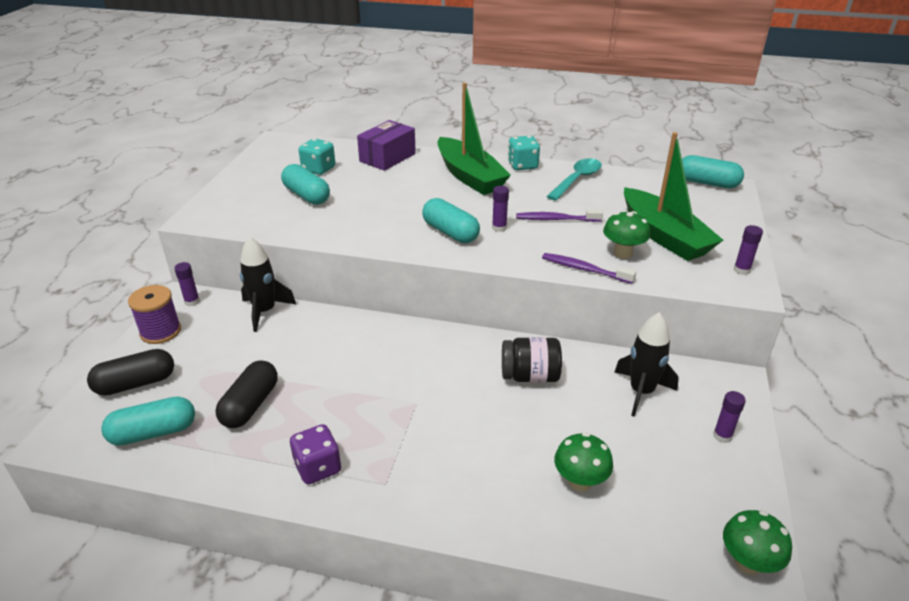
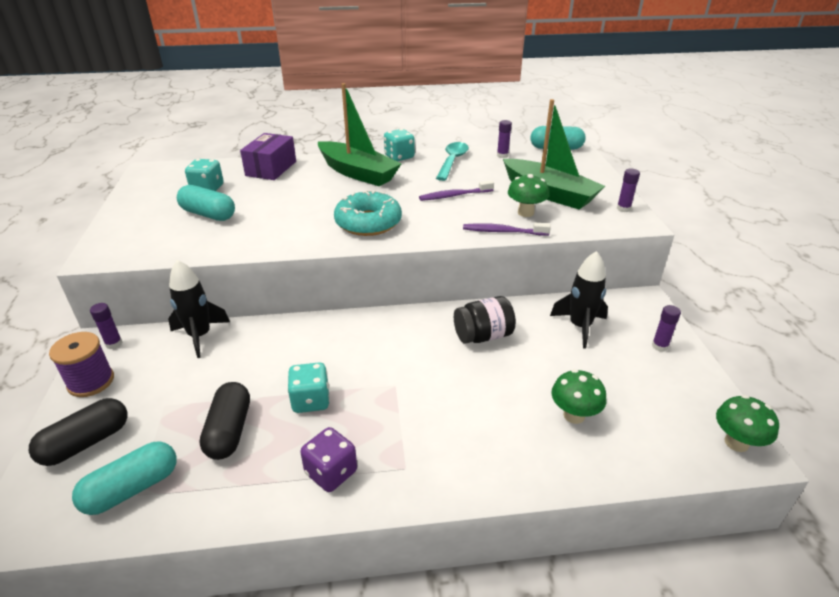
camera: 20 degrees left, 0 degrees up
turquoise capsule [422,198,480,243] -> turquoise donut [334,190,402,236]
purple glue stick [492,186,509,232] -> purple glue stick moved to [497,120,512,158]
none -> turquoise dice [287,363,330,413]

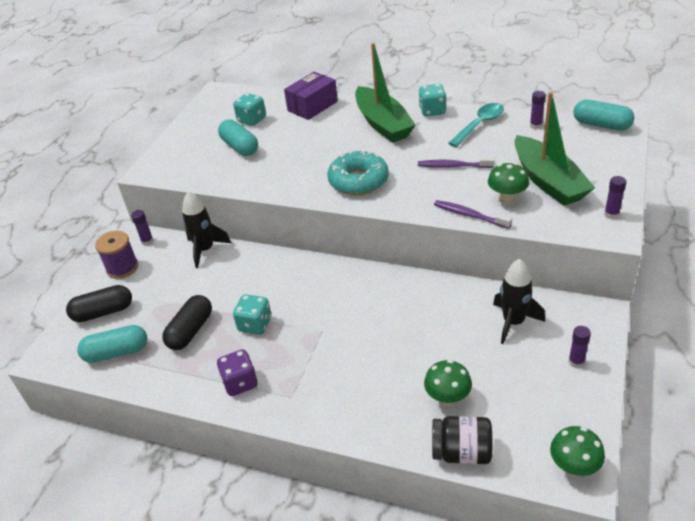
camera: 30 degrees right, 5 degrees up
black jar [454,296,516,344] -> black jar moved to [432,416,492,464]

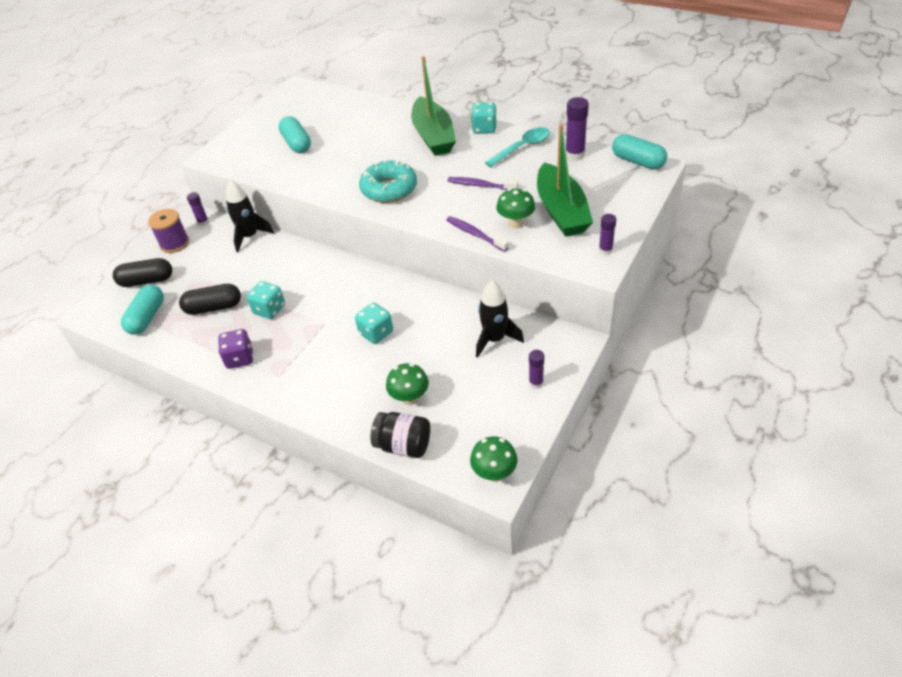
camera: 10 degrees right, 5 degrees up
turquoise capsule [77,325,147,363] -> turquoise capsule turned 75 degrees counterclockwise [121,285,164,335]
black capsule [162,295,212,350] -> black capsule turned 45 degrees clockwise [179,284,241,315]
turquoise dice [233,93,266,126] -> turquoise dice moved to [355,303,393,344]
purple box [284,72,338,120] -> none
purple glue stick [530,91,546,129] -> purple glue stick [566,97,589,160], size x1.64

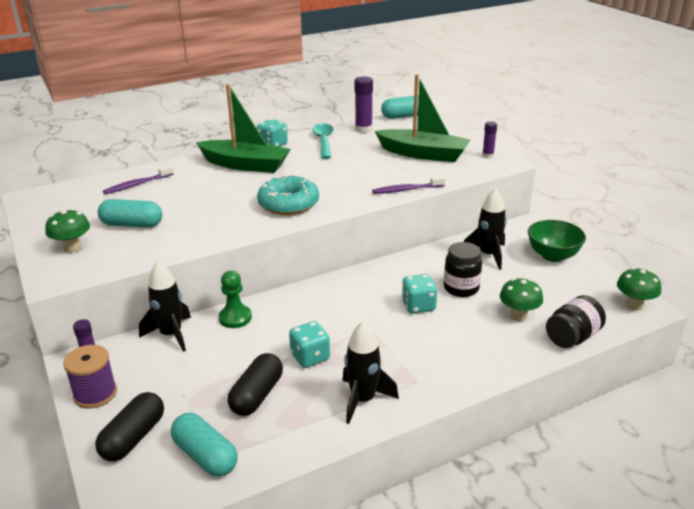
camera: 60 degrees left, 15 degrees down
purple dice [218,329,253,369] -> black rocket [342,321,399,424]
purple toothbrush [447,177,518,190] -> purple toothbrush moved to [103,165,173,194]
green mushroom [496,189,535,228] -> green mushroom moved to [45,209,90,253]
purple glue stick [529,350,544,389] -> green bowl [528,220,586,262]
none -> green pawn [219,271,252,328]
none -> black jar [444,242,482,297]

